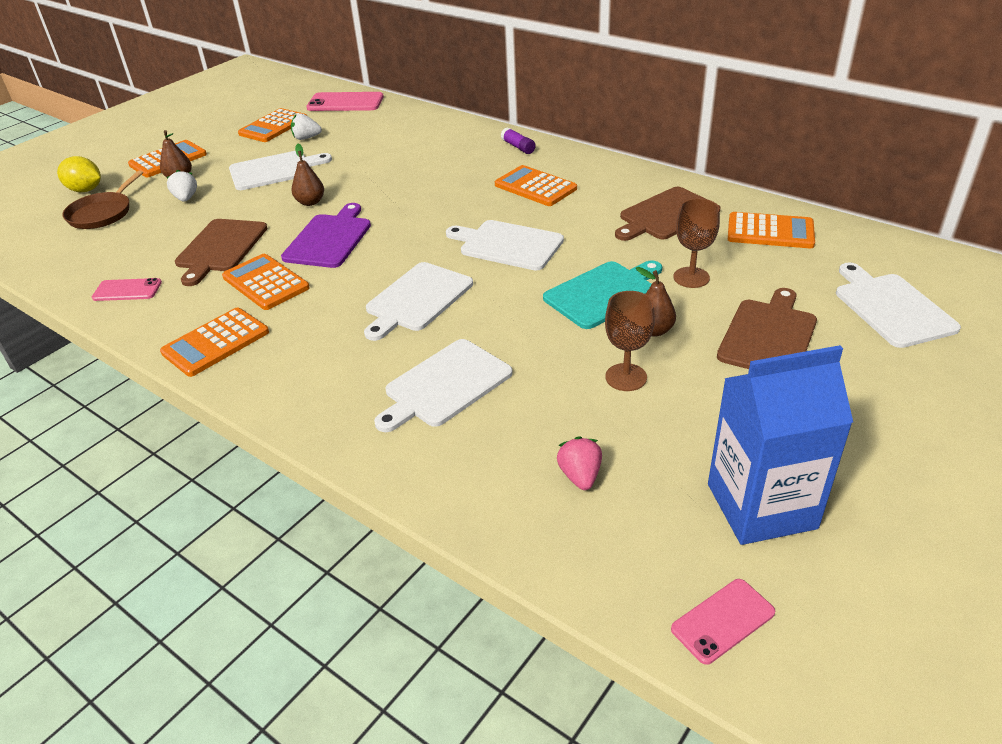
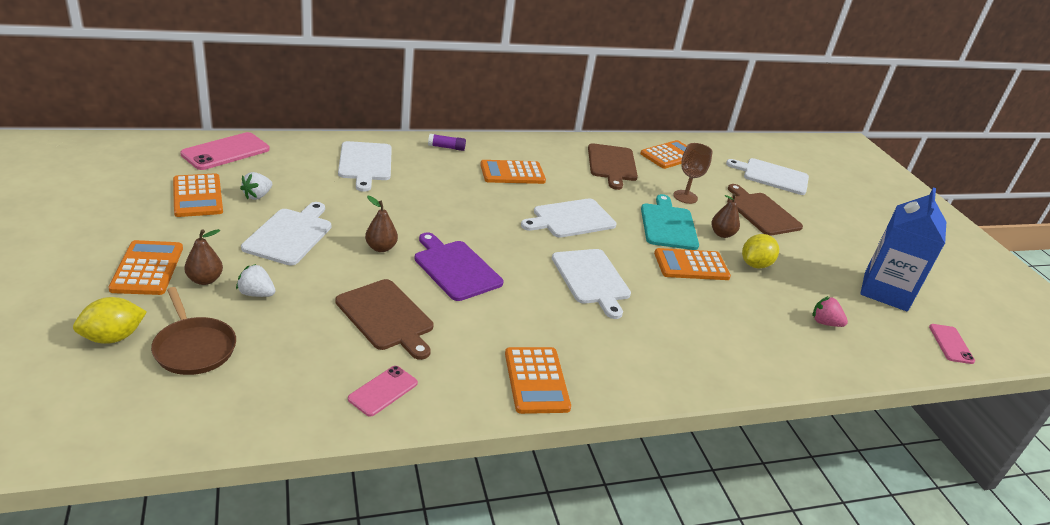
camera: 60 degrees left, 5 degrees down
orange calculator [222,254,310,310] -> orange calculator moved to [654,248,731,280]
white cutting board [374,339,513,432] -> white cutting board moved to [338,141,392,192]
brown goblet [605,291,655,391] -> yellow lemon [742,234,779,269]

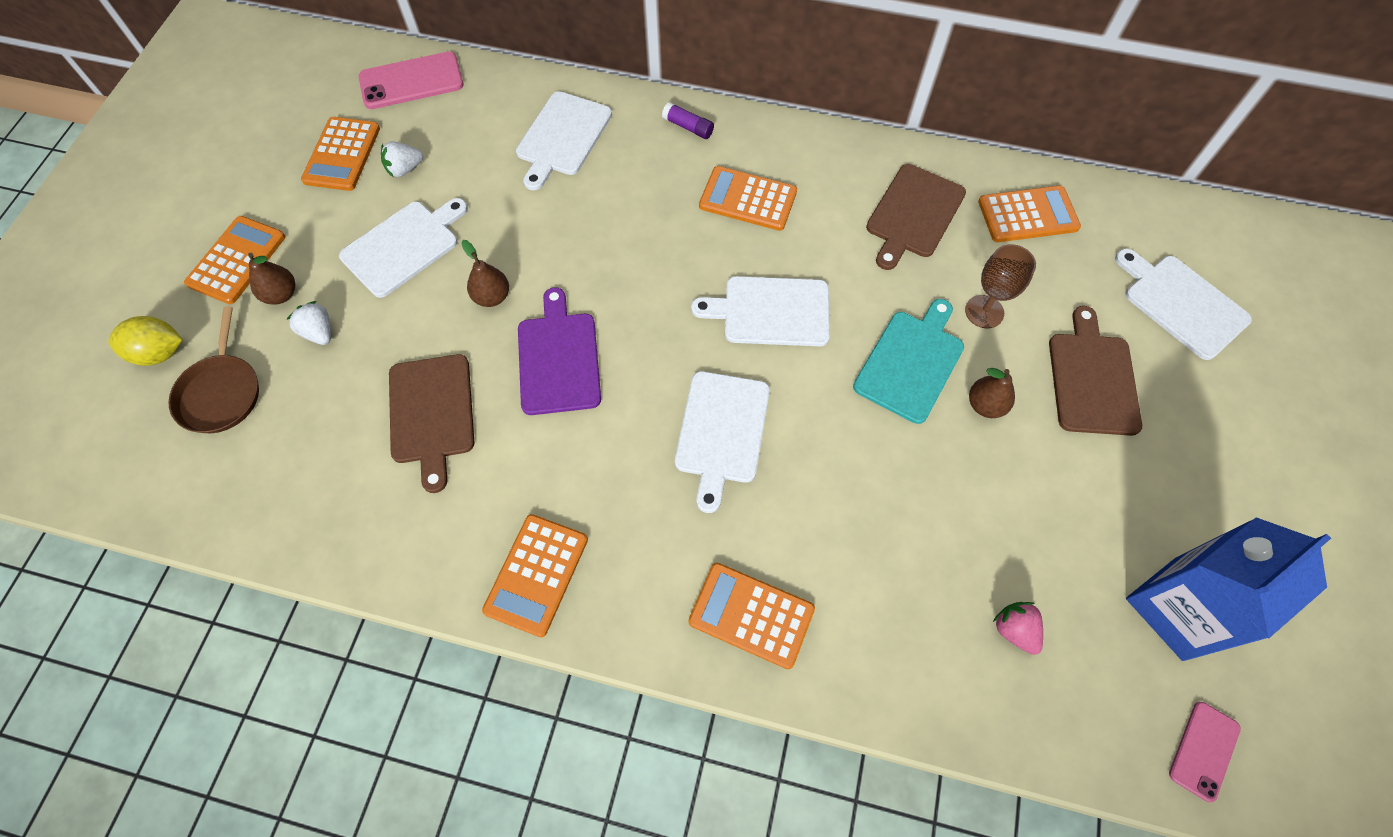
camera: 35 degrees right, 30 degrees up
pink phone [348,366,418,417] -> none
orange calculator [654,248,731,280] -> orange calculator moved to [688,563,815,669]
yellow lemon [742,234,779,269] -> none

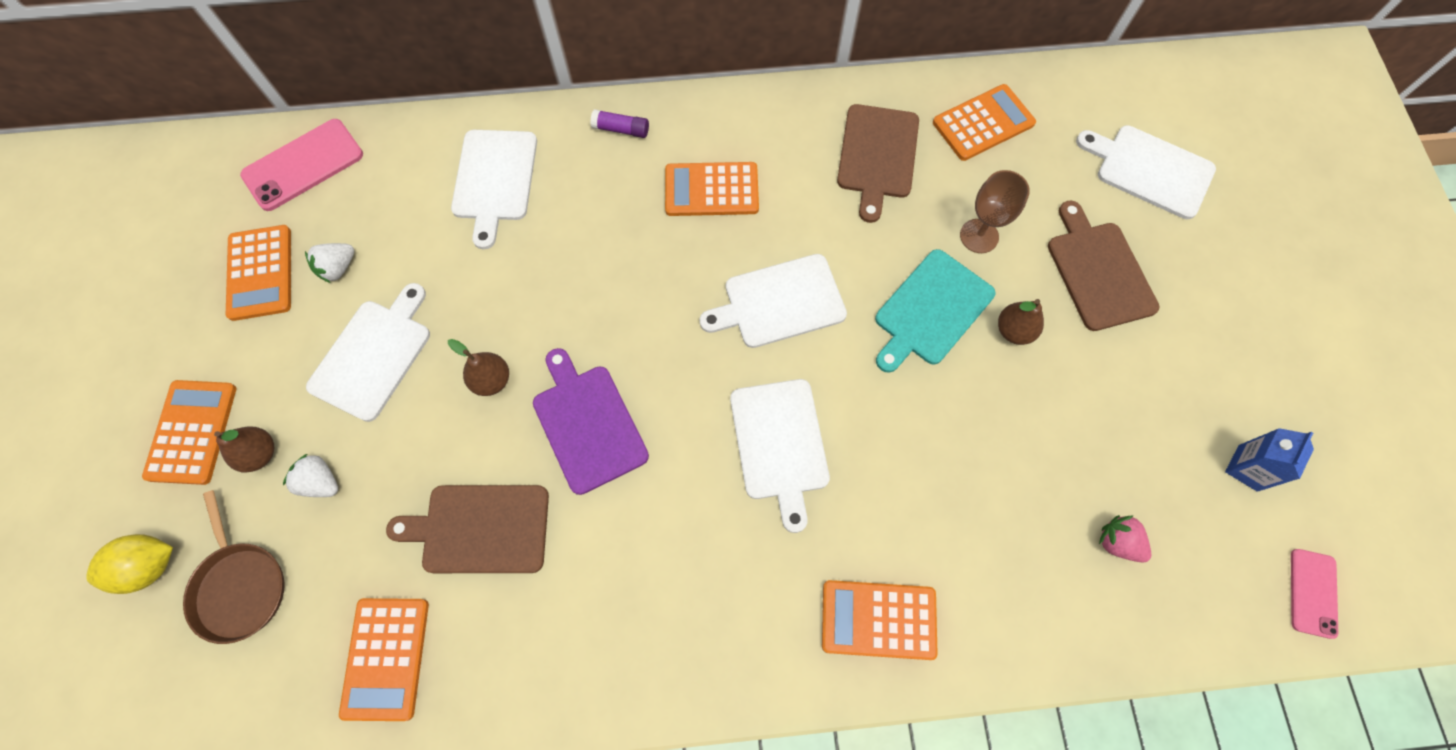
camera: 20 degrees left, 5 degrees up
brown cutting board [389,354,474,493] -> brown cutting board turned 120 degrees clockwise [386,485,549,573]
orange calculator [482,514,588,637] -> orange calculator moved to [339,598,429,721]
turquoise cutting board [853,299,964,424] -> turquoise cutting board turned 150 degrees counterclockwise [875,249,995,373]
blue carton [1126,517,1331,661] -> blue carton [1225,428,1314,492], size x0.49

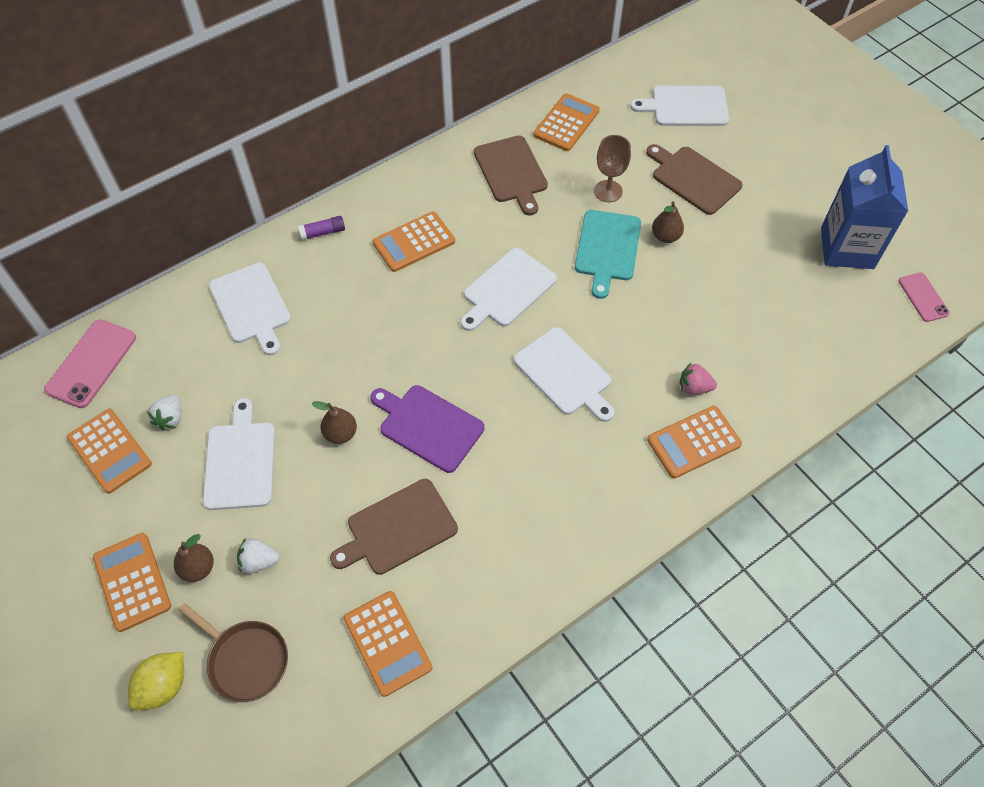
camera: 30 degrees left, 10 degrees down
pink strawberry [1099,515,1151,562] -> pink strawberry moved to [680,362,717,395]
blue carton [1225,428,1314,492] -> blue carton [821,145,908,269], size x2.05

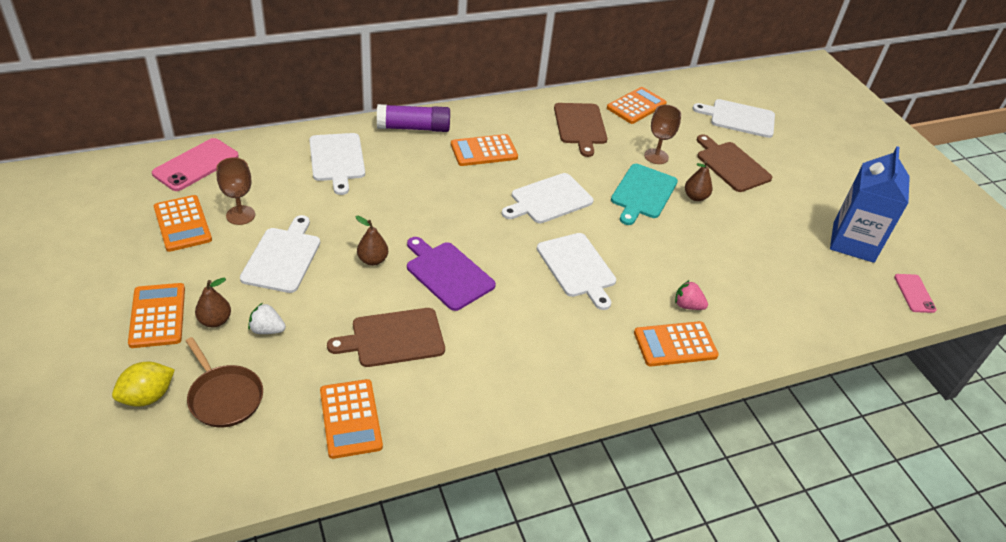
camera: 10 degrees right, 15 degrees down
white strawberry [147,395,181,431] -> brown goblet [217,157,255,225]
purple glue stick [298,216,345,240] -> purple glue stick [377,104,450,132], size x1.94

